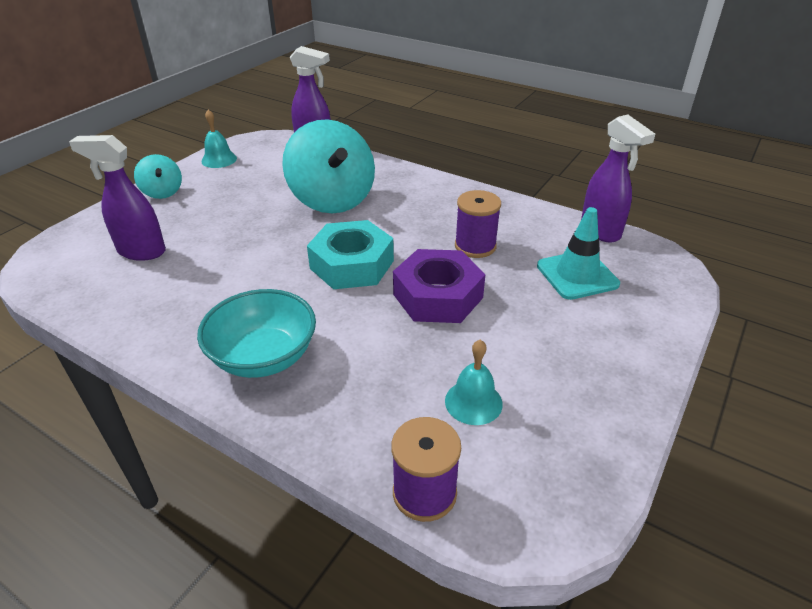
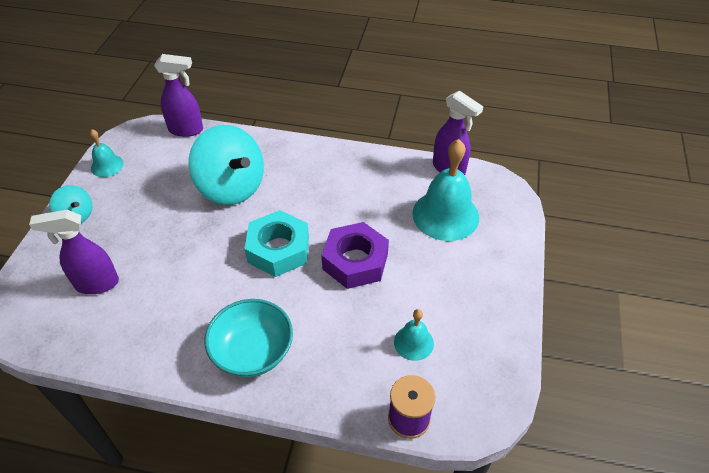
camera: 20 degrees left, 10 degrees up
purple spool [455,190,501,258] -> none
turquoise traffic cone [537,207,620,300] -> turquoise bell [412,139,479,241]

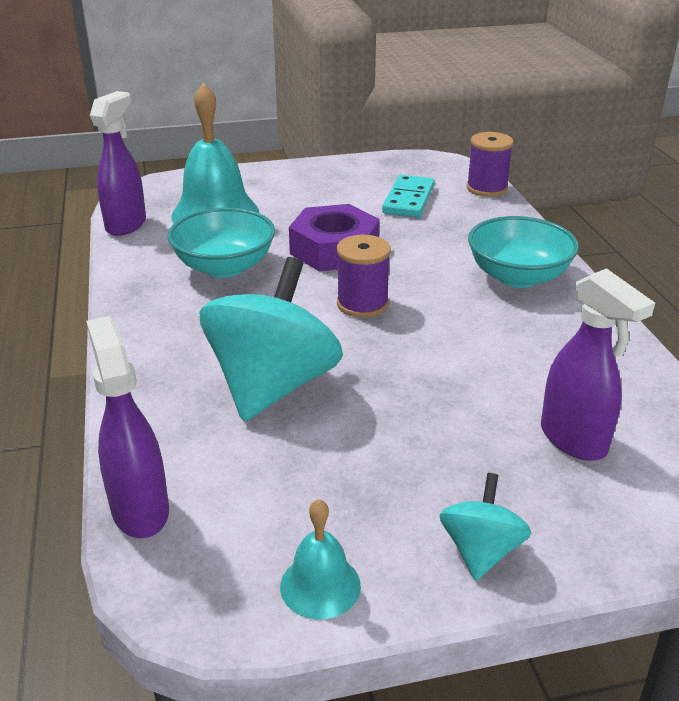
camera: 115 degrees left, 15 degrees down
turquoise nut [244,210,309,277] -> purple spool [337,235,391,318]
turquoise bell [394,309,434,361] -> turquoise domino [382,175,435,218]
none -> turquoise bowl [168,208,275,278]

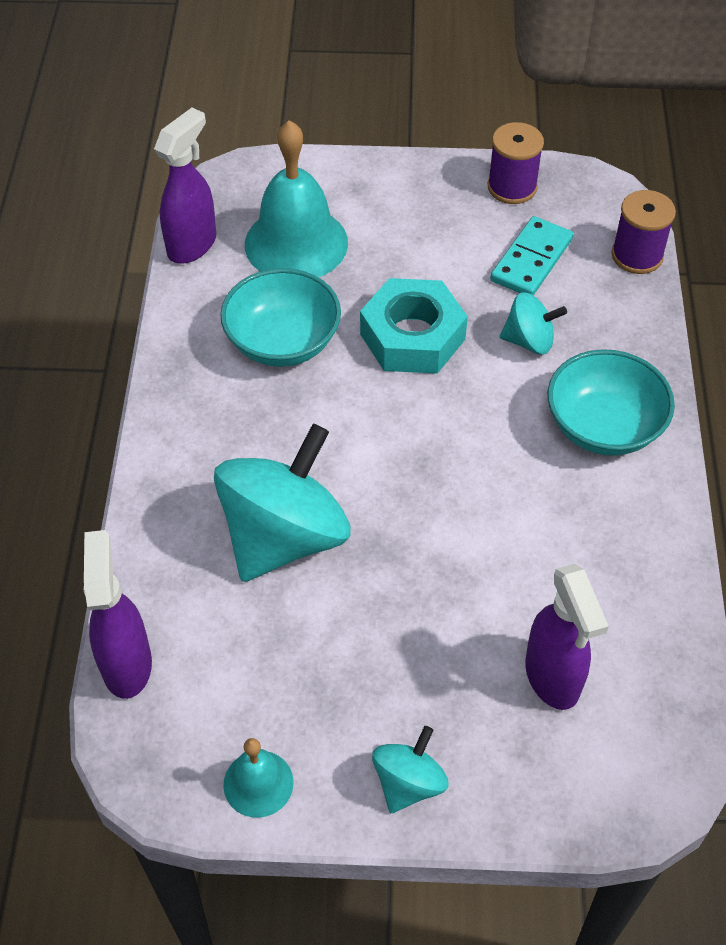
camera: 15 degrees right, 20 degrees up
purple nut [289,204,380,271] -> turquoise nut [360,278,468,374]
purple spool [337,235,391,318] -> purple spool moved to [488,122,544,204]
none -> turquoise spinning top [500,292,567,354]

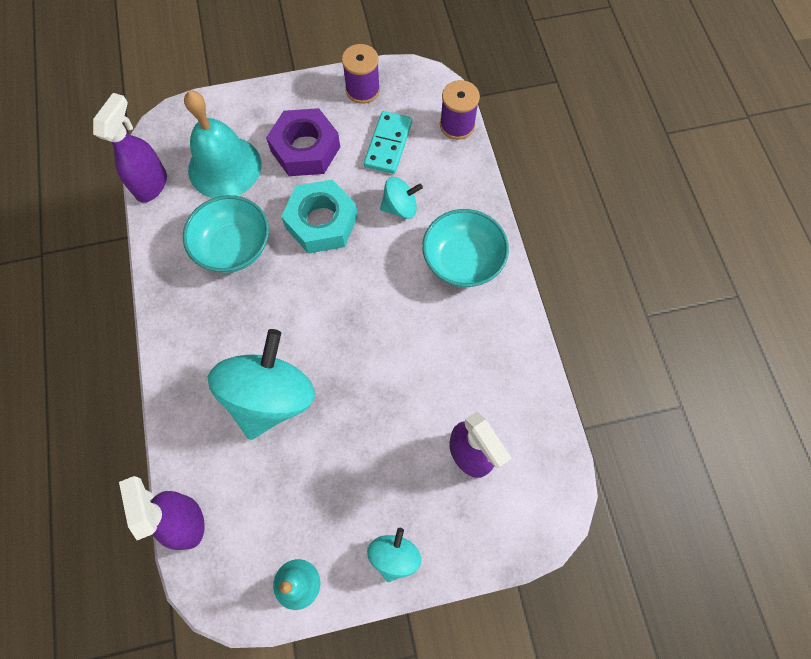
camera: 15 degrees left, 15 degrees up
none -> purple nut [266,108,340,176]

